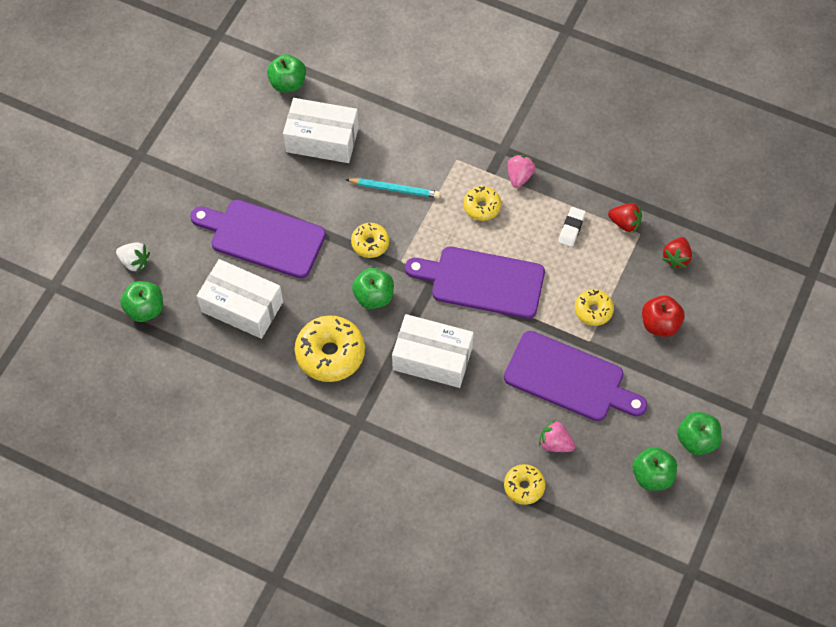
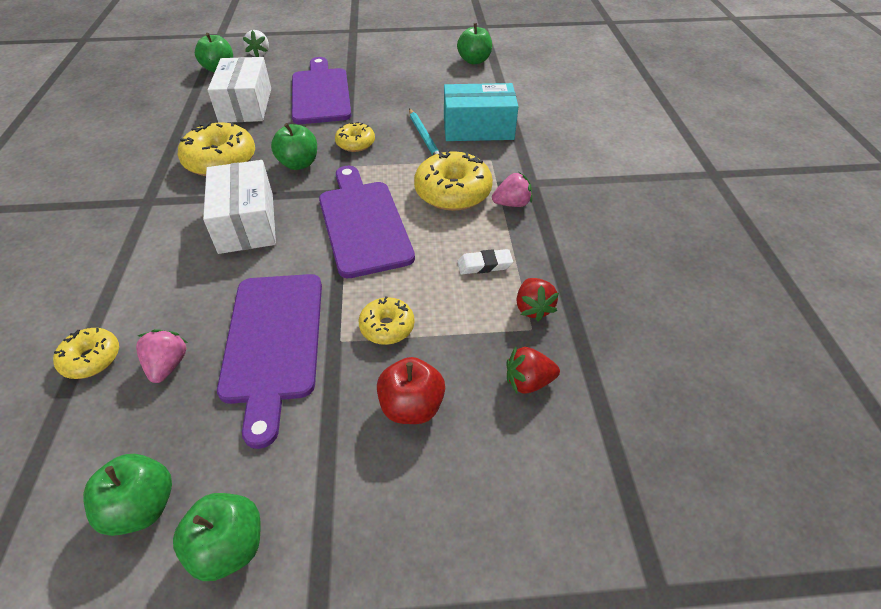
camera: 60 degrees right, 15 degrees down
white box [283,98,359,163] -> none
yellow donut [464,186,501,221] -> yellow donut [414,149,493,211], size x1.77
none -> turquoise box [444,83,518,141]

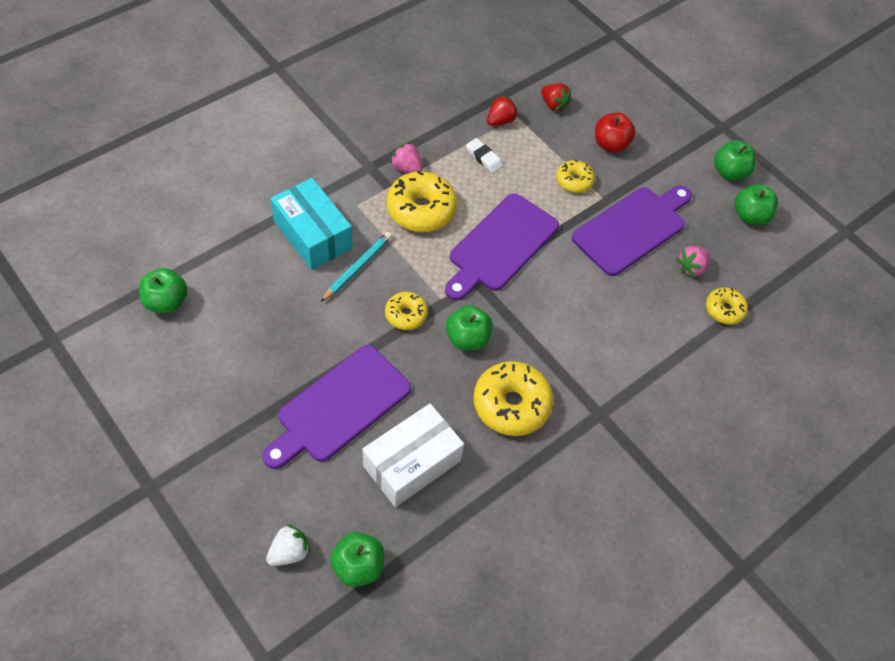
camera: 130 degrees left, 10 degrees up
white box [203,160,276,254] -> none

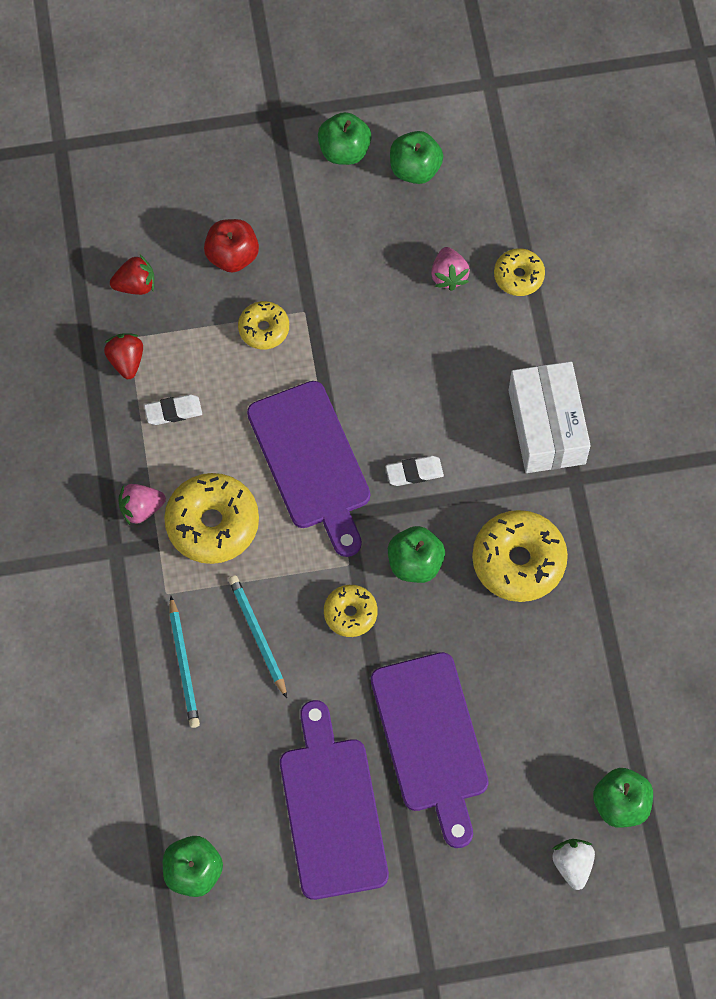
camera: 55 degrees left, 10 degrees up
turquoise box [270,178,352,270] -> turquoise pencil [169,596,200,728]
white box [362,403,464,507] -> white box moved to [508,361,591,473]
purple cutting board [572,185,692,276] -> purple cutting board moved to [280,700,389,900]
none -> white eraser [386,456,444,486]

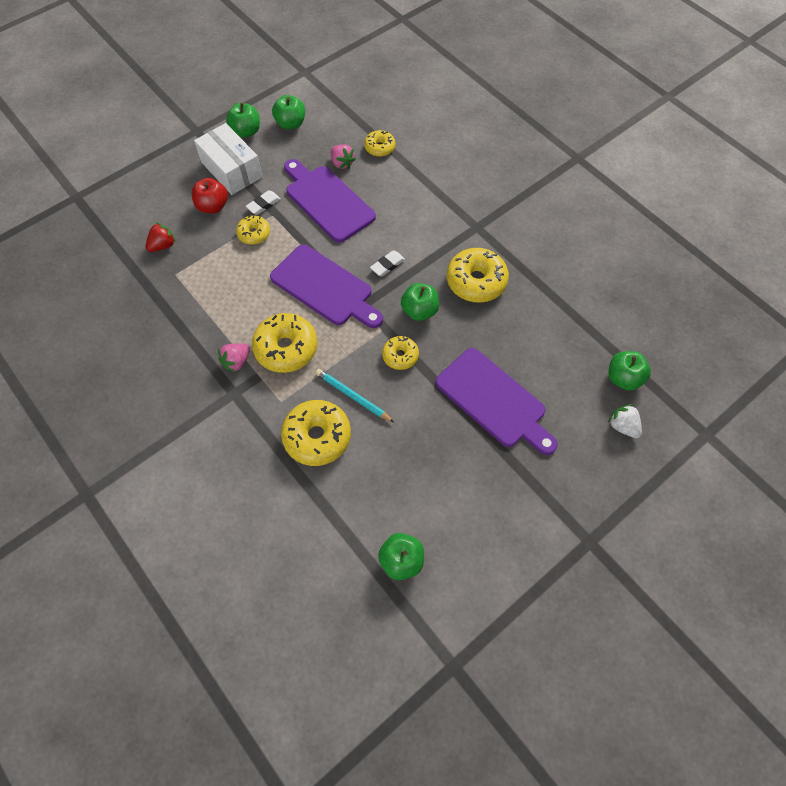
camera: 30 degrees left, 5 degrees down
red strawberry [104,333,143,379] -> none
white eraser [144,395,202,425] -> white eraser moved to [246,190,281,215]
turquoise pencil [169,596,200,728] -> yellow donut [281,400,351,466]
purple cutting board [280,700,389,900] -> purple cutting board moved to [284,159,376,243]
white box [508,361,591,473] -> white box moved to [194,123,263,195]

